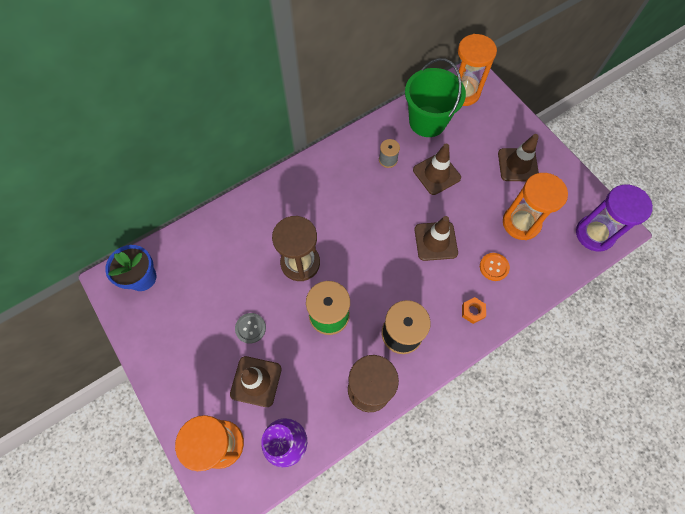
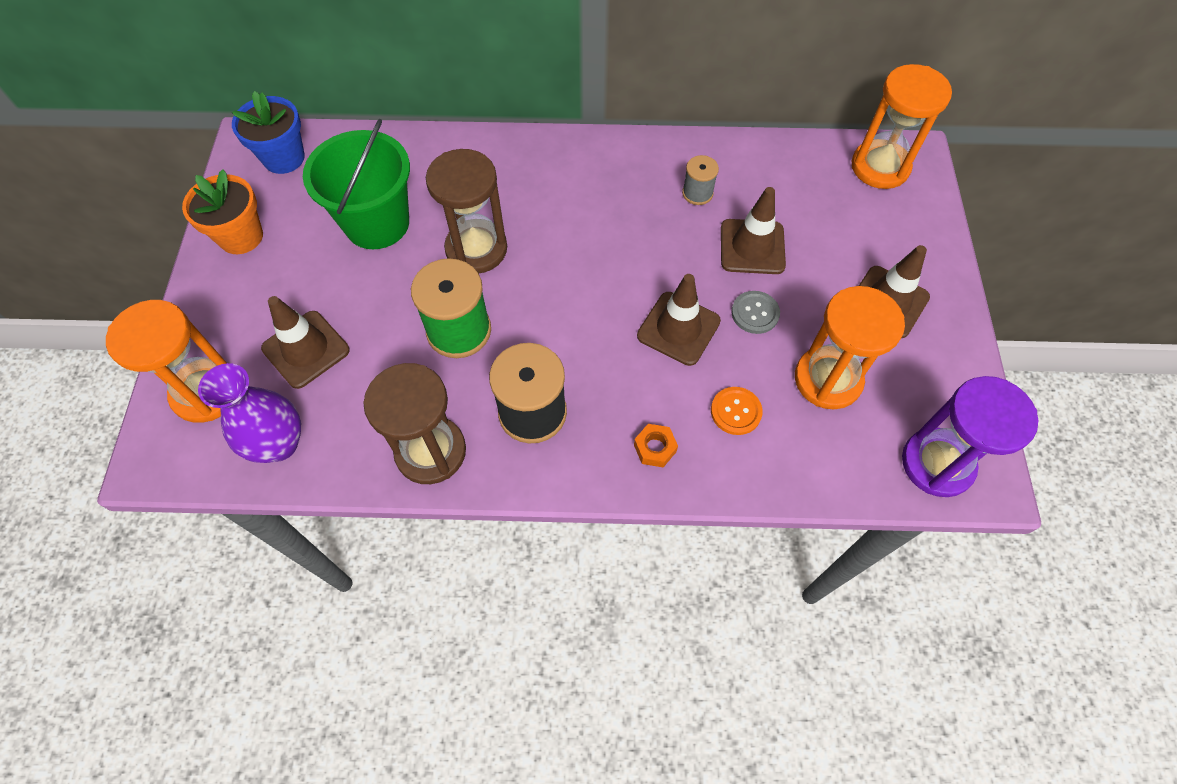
camera: 35 degrees right, 5 degrees down
grey button [235,313,266,344] -> grey button moved to [731,291,780,334]
green bucket [405,58,466,137] -> green bucket moved to [303,119,410,249]
none -> orange flower pot [182,169,263,254]

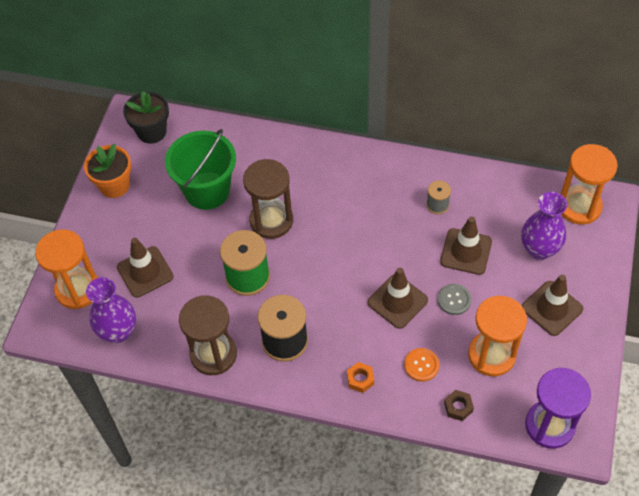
camera: 15 degrees right, 5 degrees down
blue flower pot [232,91,305,174] -> black flower pot [123,91,169,144]
none -> brown nut [444,390,474,421]
none -> purple vase [521,192,567,260]

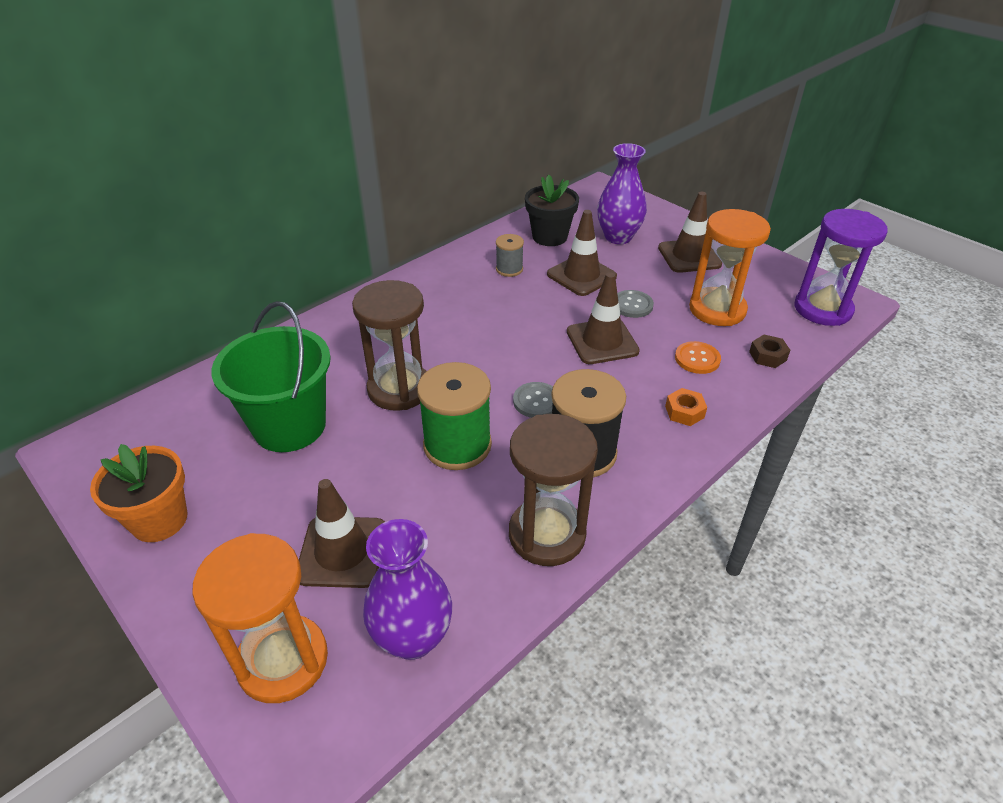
camera: 60 degrees left, 15 degrees down
black flower pot [123,91,169,144] -> black flower pot moved to [525,174,579,246]
orange hourglass [561,144,618,224] -> none
none -> grey button [513,382,553,418]

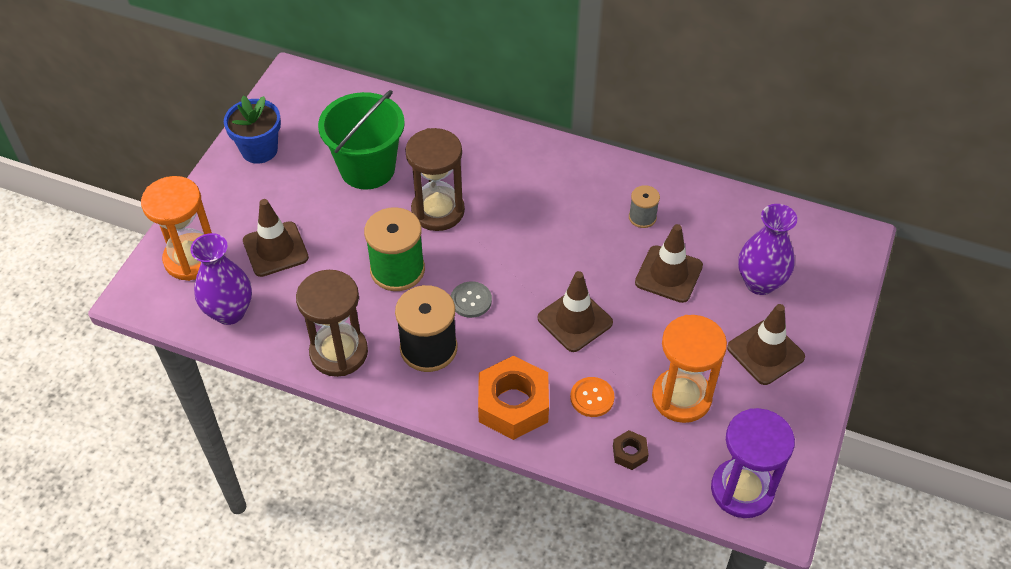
camera: 65 degrees right, 10 degrees up
orange flower pot [90,444,187,542] -> blue flower pot [224,96,281,164]
black flower pot [525,174,579,246] -> none
grey button [617,290,654,318] -> none
orange nut [665,388,707,426] -> orange nut [478,356,549,440], size x2.17

